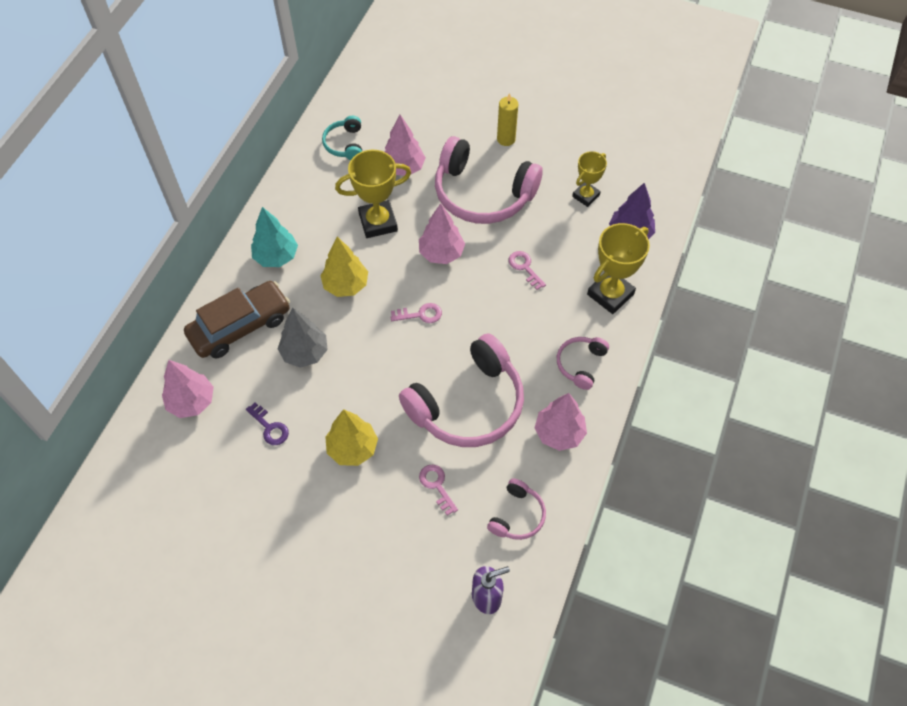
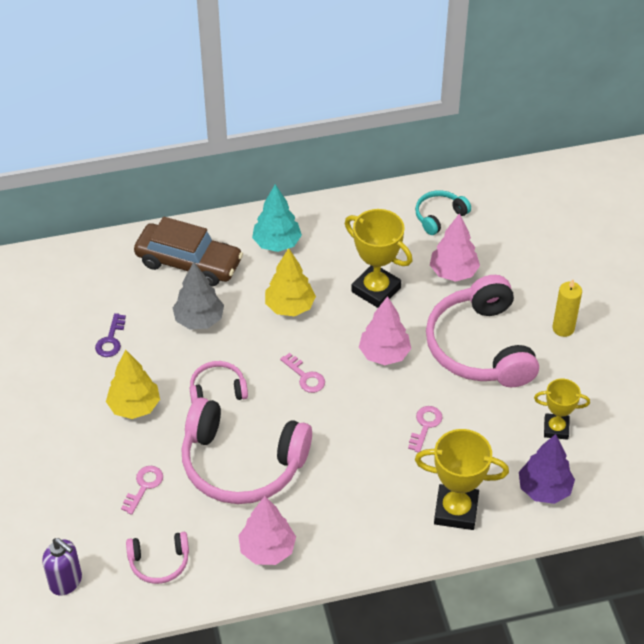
camera: 55 degrees right, 10 degrees down
pink tree [162,360,214,418] -> none
pink headphones [557,337,609,390] -> pink headphones moved to [190,361,248,403]

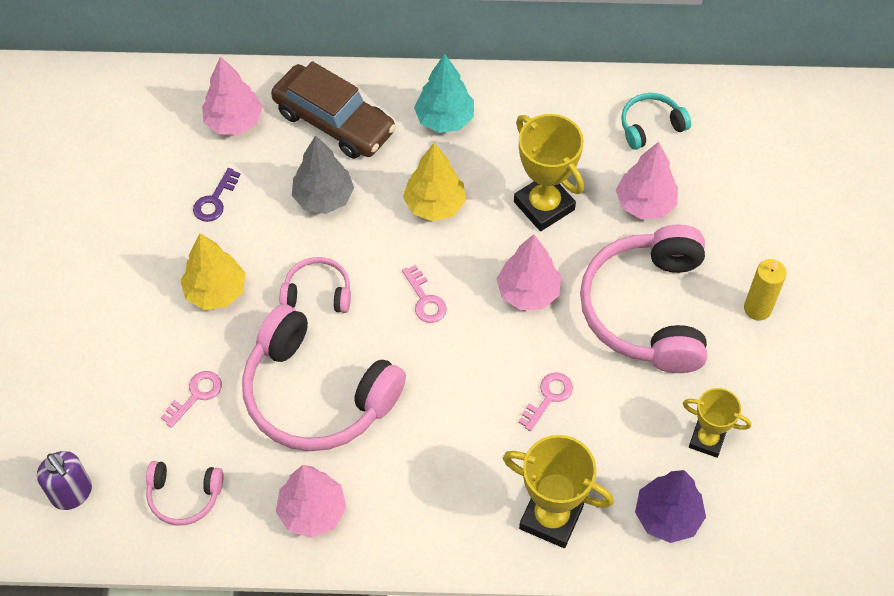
camera: 15 degrees right, 10 degrees up
none -> pink tree [202,56,263,135]

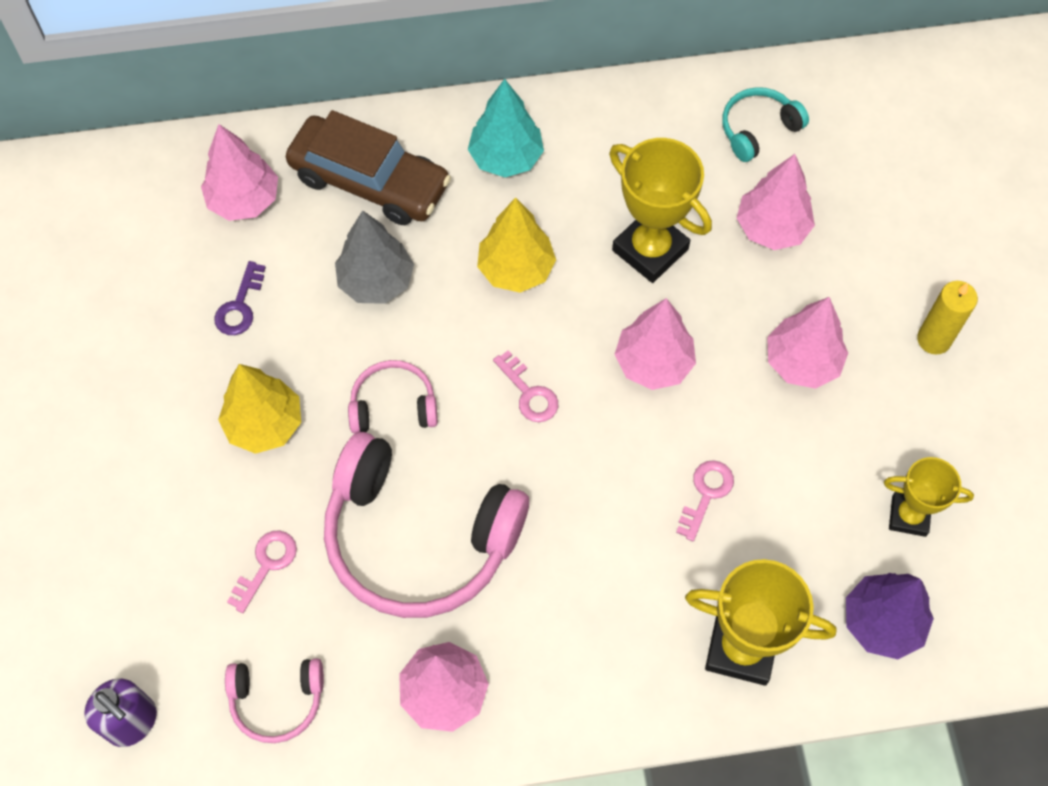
camera: 10 degrees left, 5 degrees up
pink headphones [580,225,707,373] -> pink tree [767,297,848,389]

